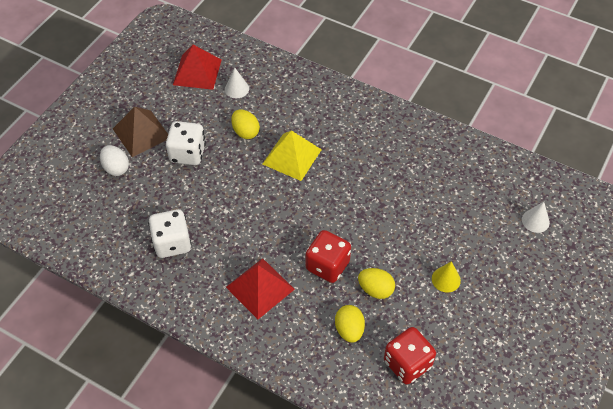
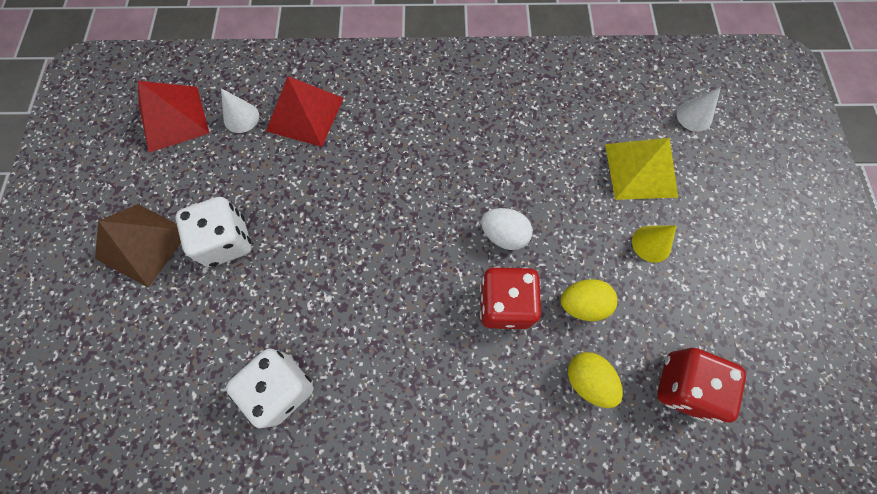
camera: 30 degrees left, 15 degrees up
white egg [100,145,129,176] -> white egg moved to [481,208,532,250]
red pyramid [226,258,295,319] -> red pyramid moved to [266,76,344,147]
yellow egg [231,110,260,139] -> none
yellow pyramid [263,130,322,181] -> yellow pyramid moved to [605,138,678,200]

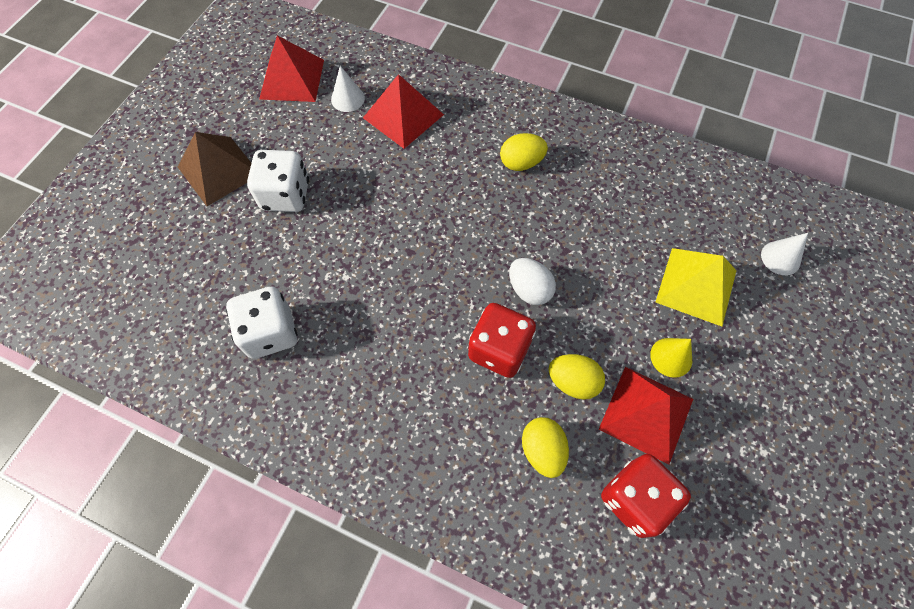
camera: 25 degrees right, 5 degrees down
none -> yellow egg [500,133,548,171]
none -> red pyramid [599,367,693,465]

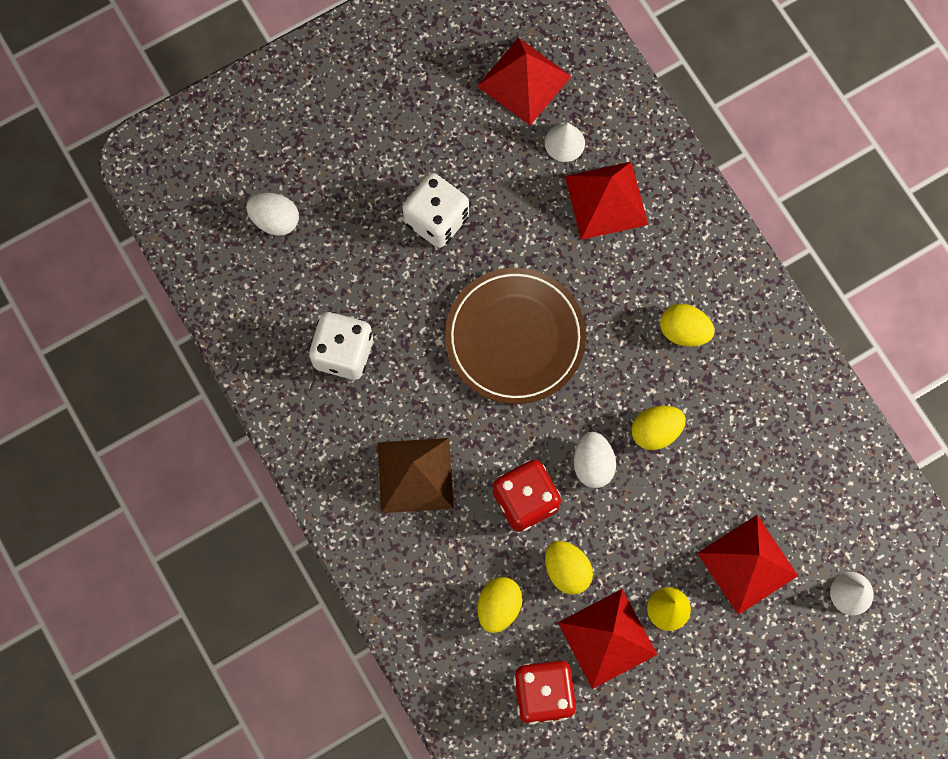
camera: 35 degrees right, 10 degrees up
brown pyramid [178,132,251,206] -> brown pyramid moved to [378,438,454,513]
yellow pyramid [656,248,737,326] -> red pyramid [697,515,798,615]
none -> white egg [246,193,299,236]
none -> brown plate [445,268,586,404]
none -> yellow egg [632,405,686,450]

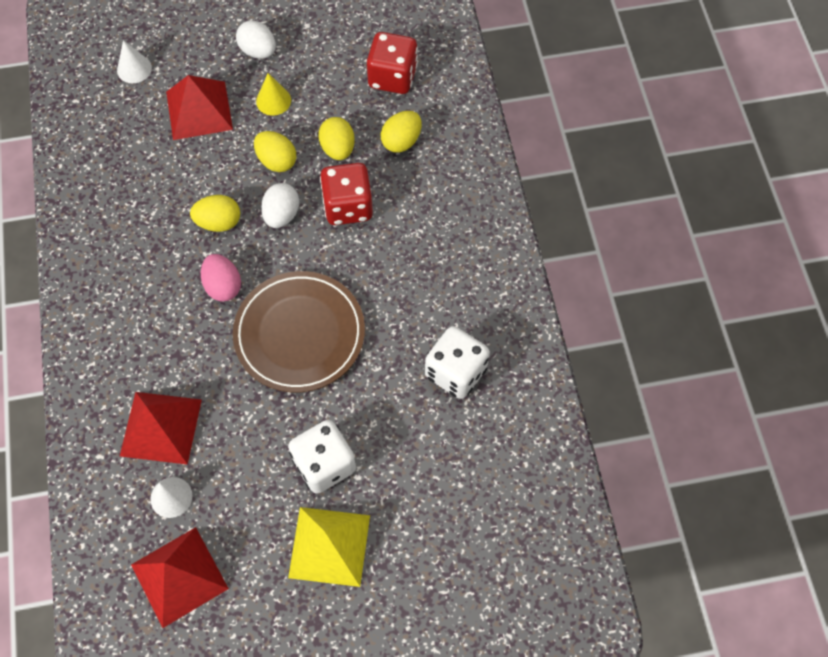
camera: 160 degrees left, 10 degrees down
white egg [246,193,299,236] -> white egg moved to [236,21,276,58]
brown pyramid [378,438,454,513] -> none
red pyramid [558,589,657,689] -> none
yellow egg [660,304,715,347] -> yellow egg moved to [254,131,296,172]
none -> pink egg [201,254,241,302]
none -> yellow pyramid [288,507,370,587]

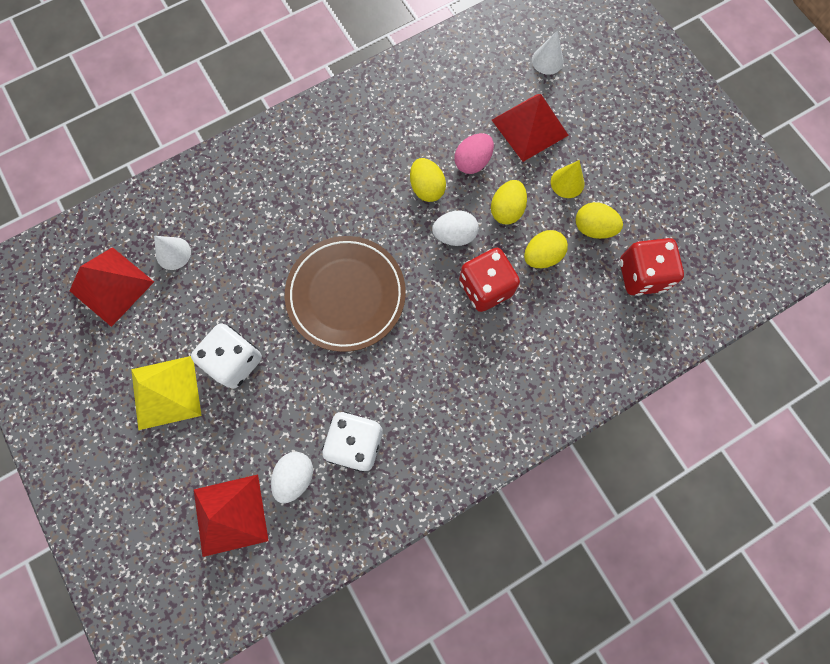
camera: 70 degrees right, 10 degrees up
red pyramid [120,392,202,465] -> red pyramid moved to [194,475,269,557]
pink egg [201,254,241,302] -> pink egg moved to [454,133,494,174]
white egg [236,21,276,58] -> white egg moved to [271,452,313,503]
yellow egg [380,111,422,153] -> yellow egg moved to [575,202,623,239]

